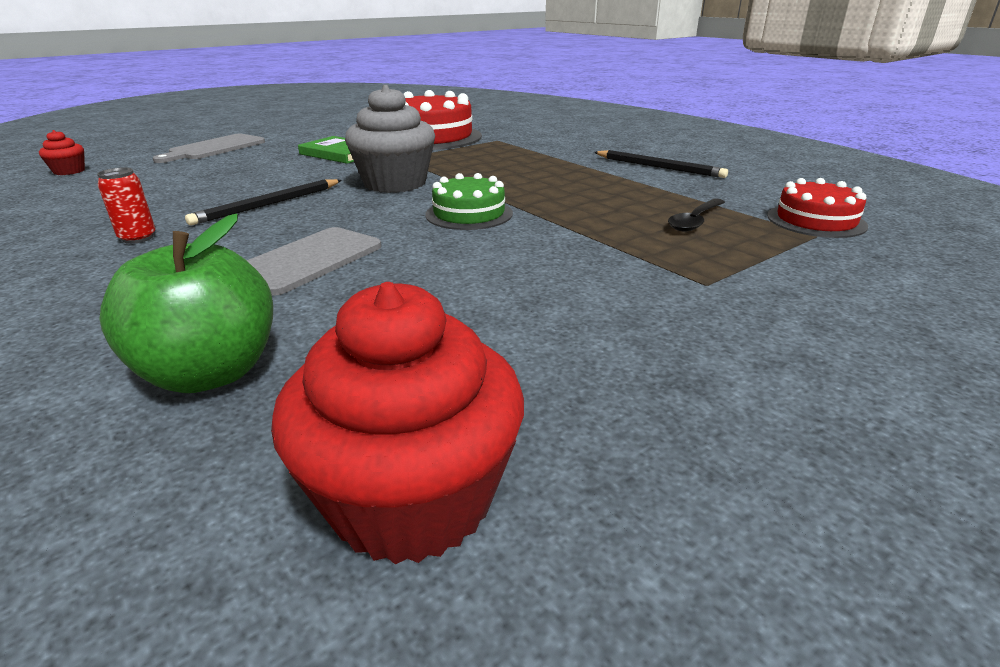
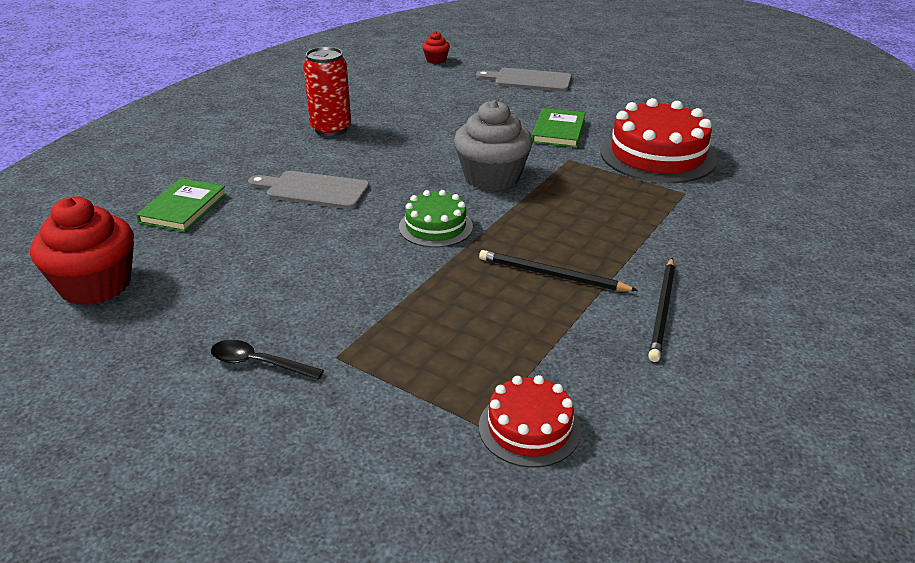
camera: 70 degrees right, 5 degrees up
red can [97,167,156,244] -> red can [303,47,351,137], size x1.84
green apple [100,214,273,393] -> green book [136,178,226,232]
black pencil [185,179,342,225] -> black pencil moved to [479,250,638,291]
black spoon [668,199,725,231] -> black spoon moved to [211,340,324,380]

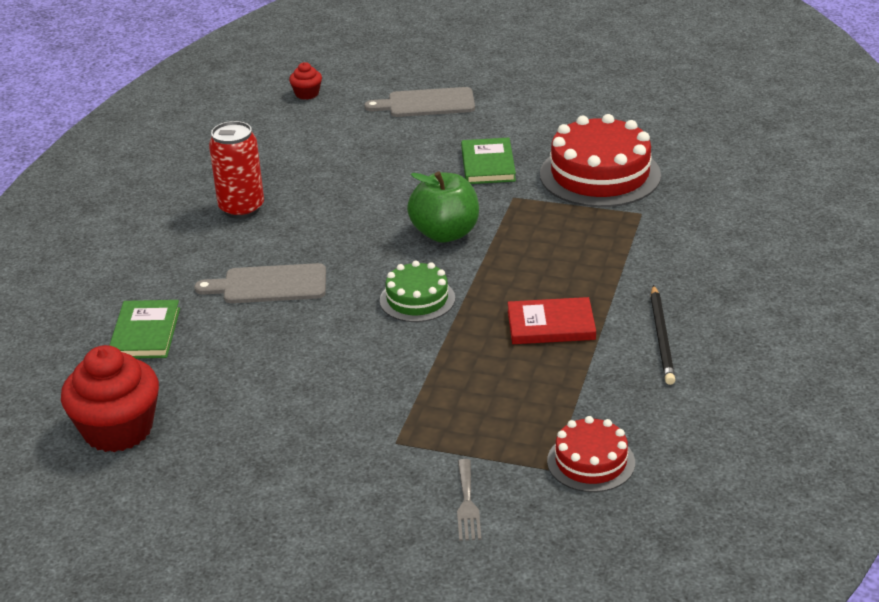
camera: 15 degrees left, 0 degrees up
black spoon [211,340,324,380] -> none
grey cupcake [454,100,533,191] -> green apple [407,172,479,242]
black pencil [479,250,638,291] -> red book [507,297,596,344]
none -> grey fork [457,459,481,541]

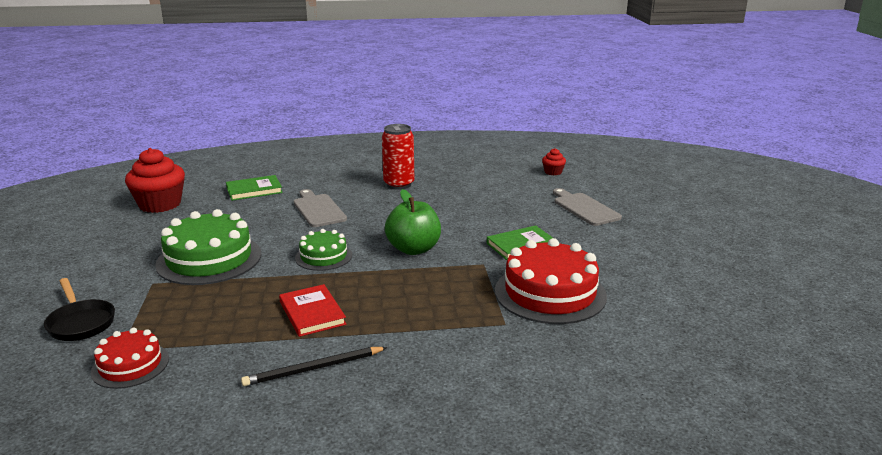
camera: 65 degrees right, 10 degrees down
grey fork [457,459,481,541] -> black pan [44,278,115,341]
none -> green cake [155,209,262,285]

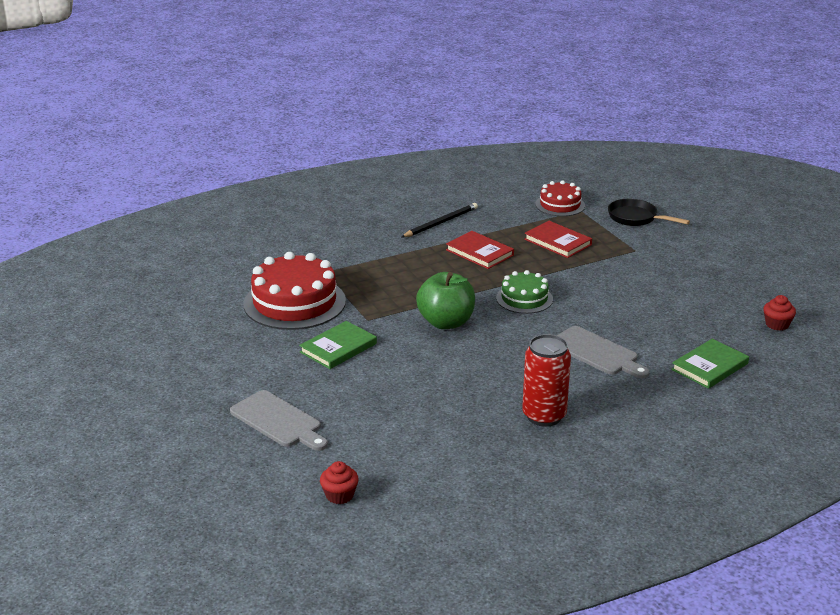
camera: 160 degrees right, 5 degrees up
red cupcake [125,148,185,213] -> red cupcake [763,295,796,330], size x0.47
green cake [155,209,262,285] -> none
none -> red book [524,221,592,258]

